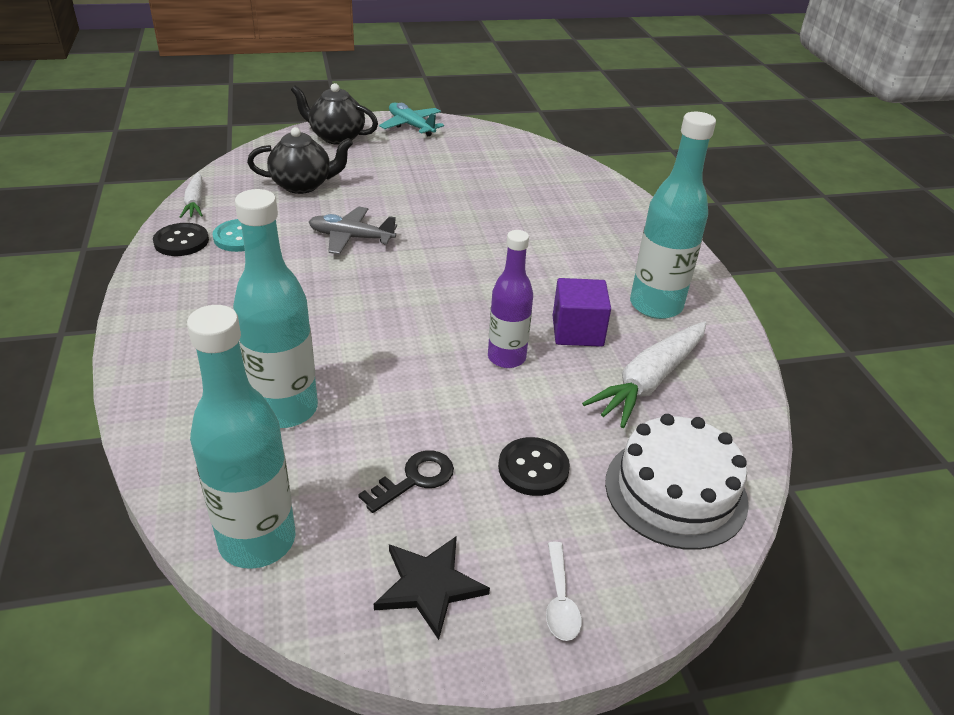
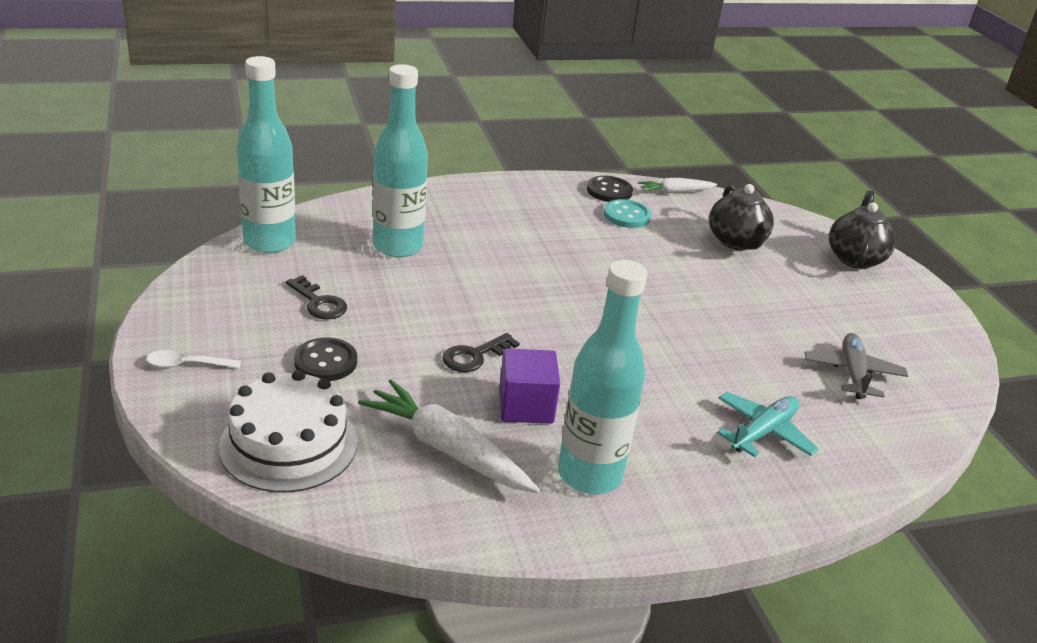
camera: 85 degrees right, 5 degrees down
grey plane [309,207,397,254] -> grey plane moved to [805,333,908,399]
black star [374,536,490,640] -> none
turquoise plane [379,103,444,136] -> turquoise plane moved to [717,392,819,457]
purple bottle [488,230,533,368] -> black key [442,333,520,372]

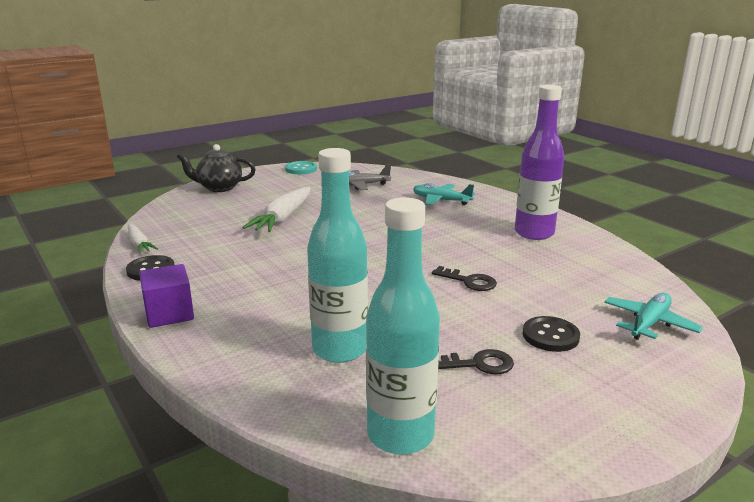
camera: 105 degrees left, 10 degrees down
white spoon [146,350,241,368] -> none
white cake [219,370,358,493] -> turquoise plane [604,293,703,340]
black key [286,275,347,320] -> black key turned 60 degrees clockwise [438,349,514,375]
white carrot [358,380,540,493] -> white carrot moved to [242,187,310,232]
purple cube [499,348,560,424] -> purple cube moved to [139,264,194,328]
turquoise bottle [558,260,647,494] -> purple bottle [515,85,564,240]
turquoise button [603,199,652,228] -> turquoise button moved to [285,161,317,174]
black teapot [709,184,774,250] -> none

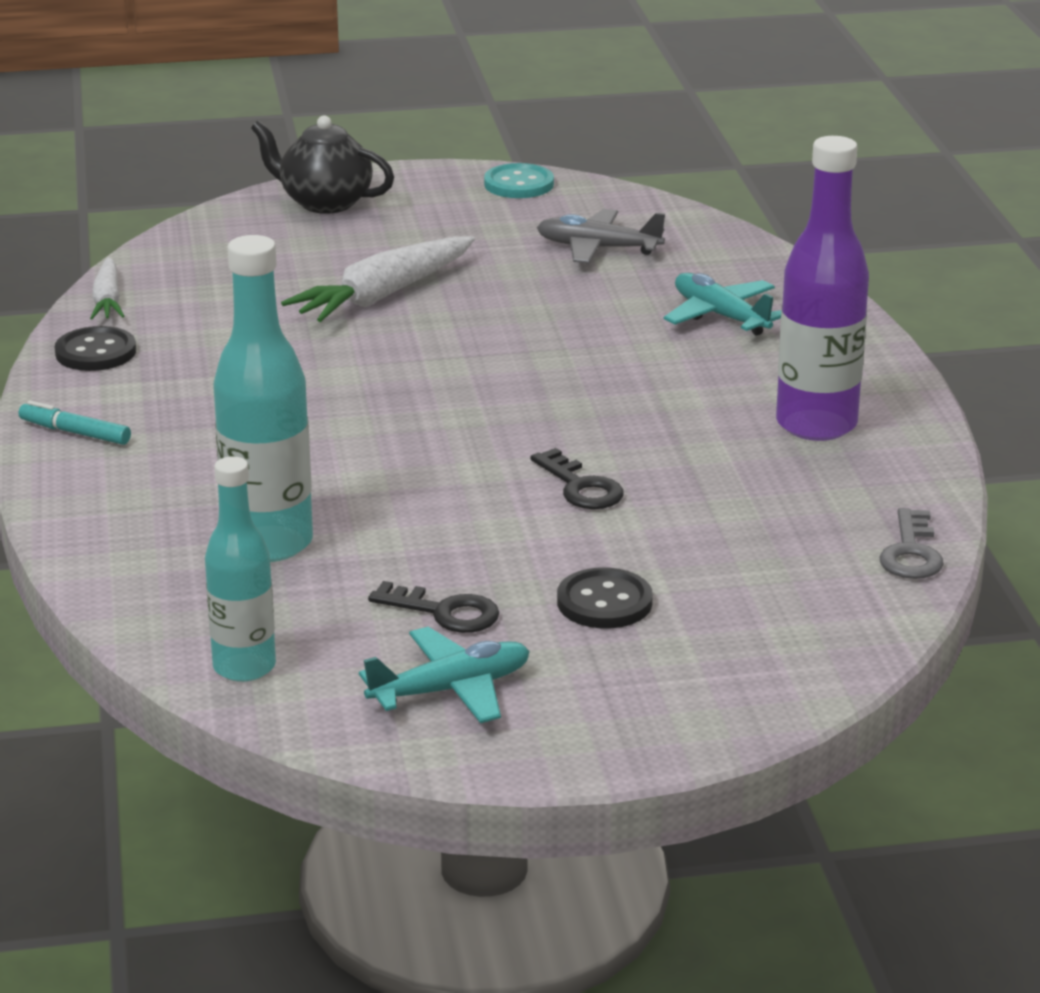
camera: 25 degrees right, 5 degrees up
purple cube [139,264,194,328] -> turquoise marker [19,400,131,445]
turquoise bottle [366,197,440,455] -> turquoise bottle [205,456,276,682], size x0.66
turquoise plane [604,293,703,340] -> turquoise plane moved to [359,627,530,723]
none -> grey key [879,508,944,579]

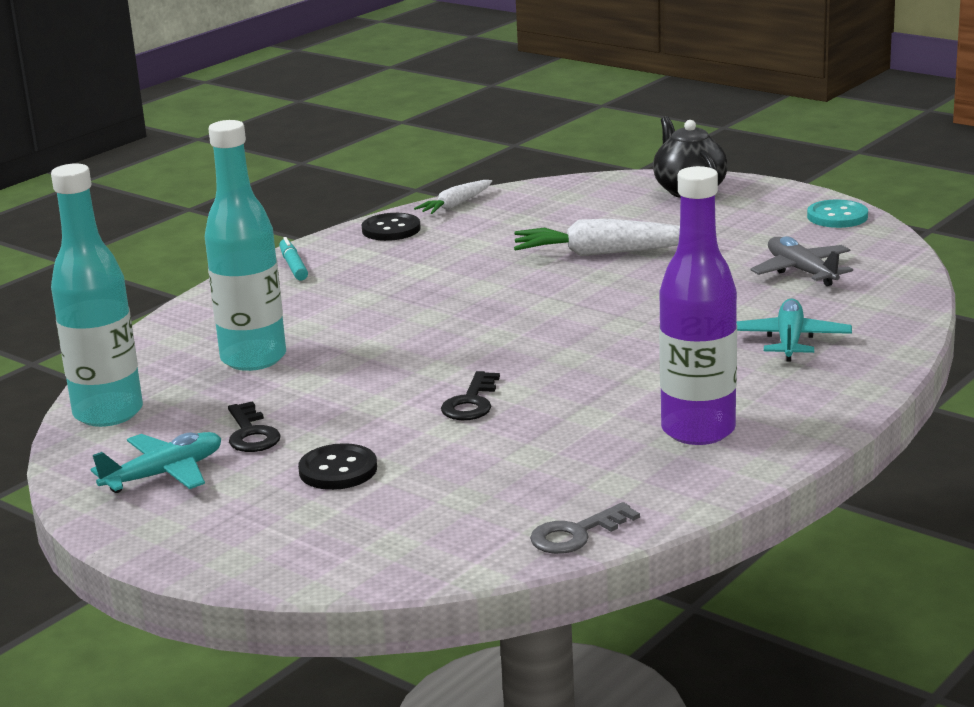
camera: 50 degrees right, 5 degrees down
turquoise bottle [205,456,276,682] -> turquoise bottle [51,163,143,427], size x1.52
turquoise plane [359,627,530,723] -> turquoise plane turned 60 degrees counterclockwise [91,432,221,493]

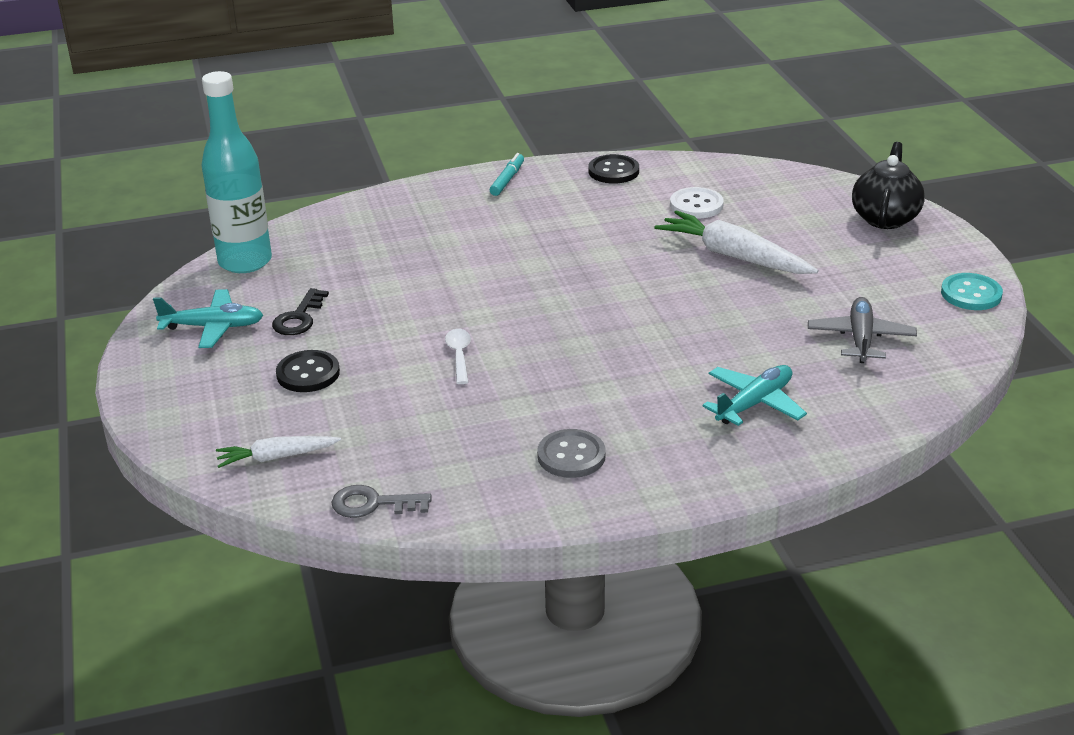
camera: 35 degrees right, 10 degrees up
turquoise bottle [205,120,286,371] -> none
white carrot [414,180,492,214] -> white carrot moved to [216,436,341,468]
black key [441,371,500,420] -> white spoon [445,329,471,384]
purple bottle [659,166,737,445] -> grey button [537,429,606,478]
none -> white button [670,187,724,218]

